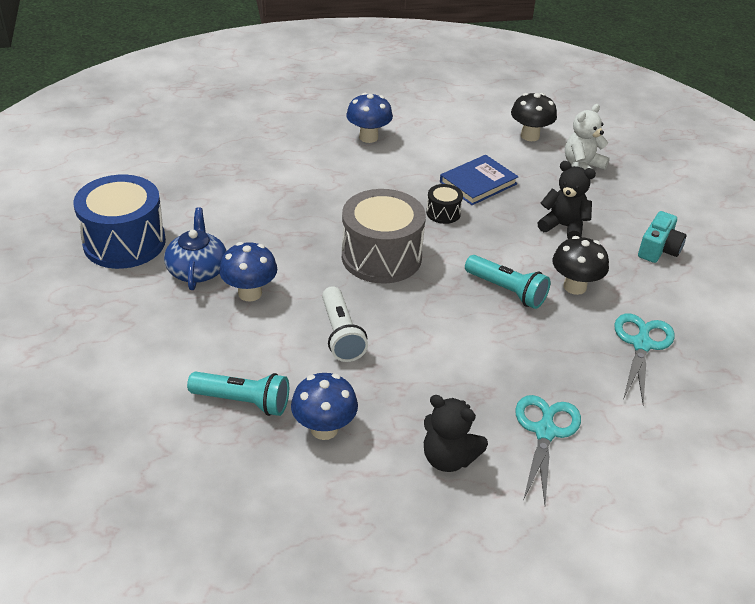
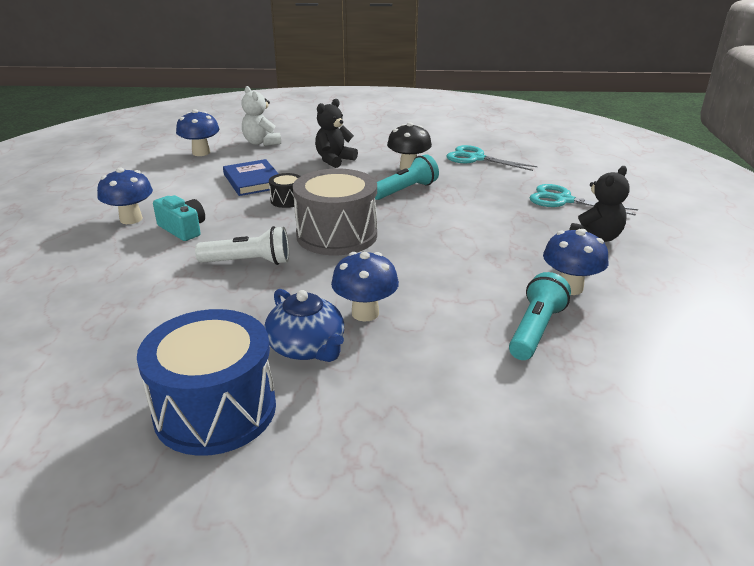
camera: 75 degrees left, 10 degrees down
blue teapot [164,207,226,290] -> blue teapot turned 135 degrees counterclockwise [264,289,344,362]
white flashlight [322,286,368,362] -> white flashlight moved to [195,226,289,265]
black mushroom [511,93,557,141] -> blue mushroom [176,109,219,156]
turquoise camera [638,211,686,263] -> turquoise camera moved to [153,195,205,241]

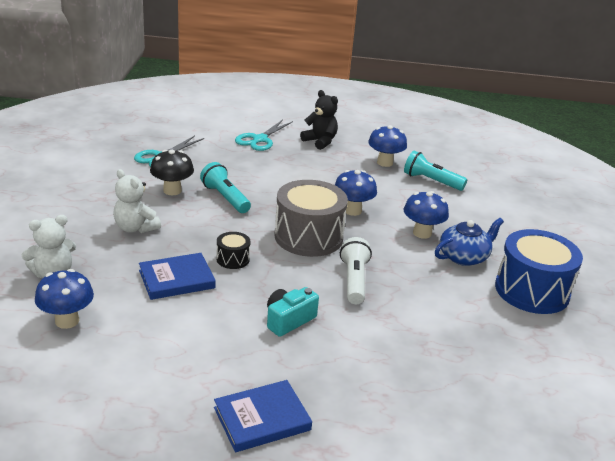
camera: 90 degrees left, 0 degrees up
blue mushroom [97,168,153,224] -> blue mushroom moved to [335,170,377,216]
black teddy bear [315,99,358,168] -> white teddy bear [113,169,161,233]
none -> blue book [214,380,312,452]

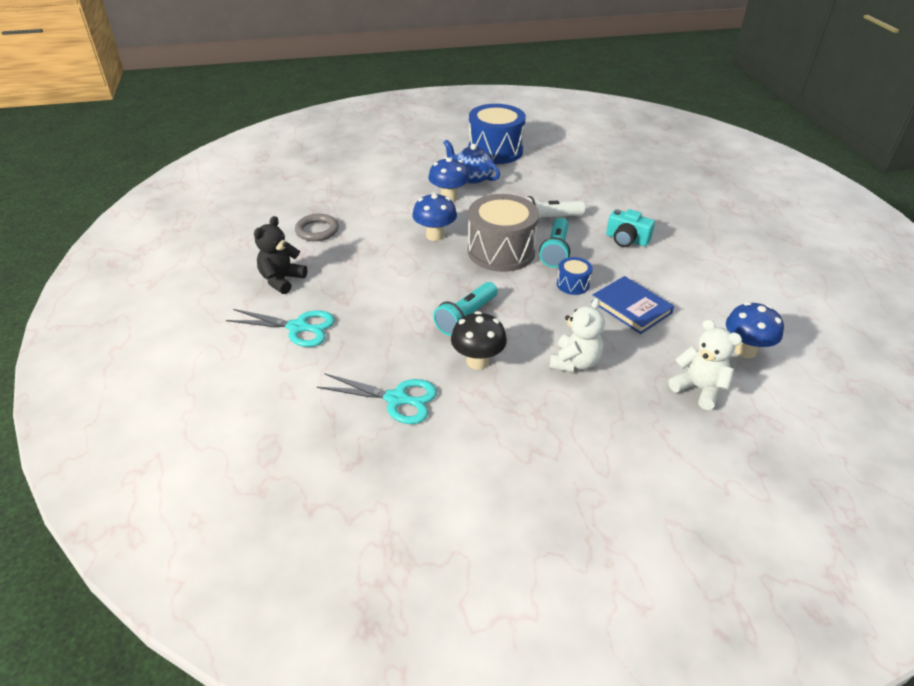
camera: 105 degrees left, 10 degrees up
blue book [214,380,312,452] -> none
black drum [216,232,250,269] -> blue drum [557,257,593,295]
blue mushroom [368,125,407,167] -> grey ring [295,214,339,241]
turquoise flashlight [404,151,467,191] -> turquoise flashlight moved to [539,218,570,268]

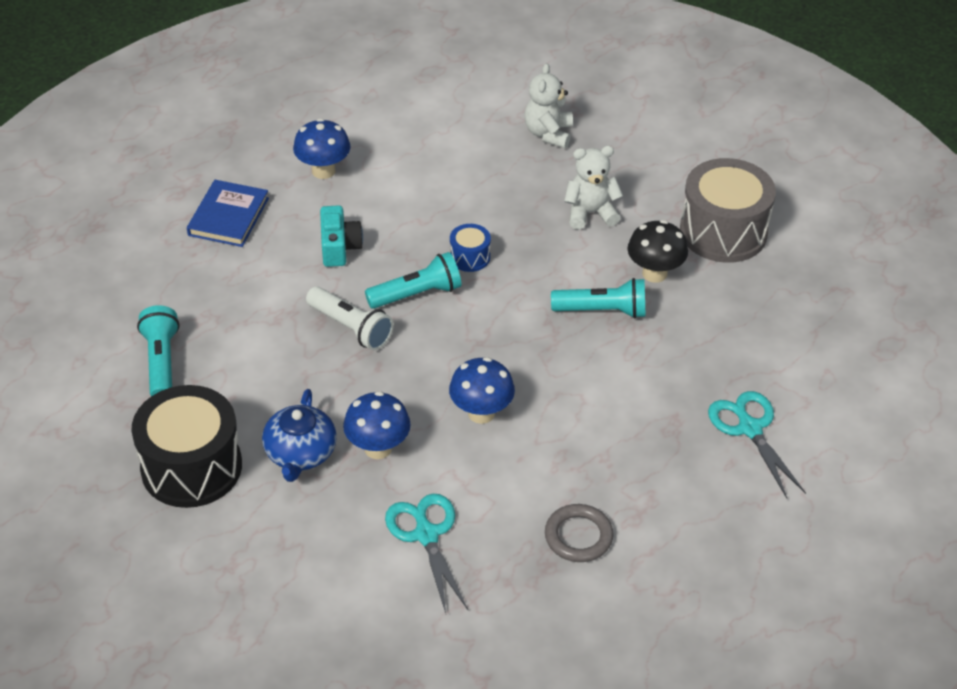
camera: 125 degrees left, 5 degrees up
black teddy bear [254,216,307,294] -> none
turquoise scissors [317,373,437,424] -> turquoise scissors moved to [385,494,468,613]
blue drum [468,104,526,164] -> black drum [132,385,242,508]
grey drum [468,194,539,272] -> grey drum moved to [680,158,776,263]
blue book [591,276,674,334] -> blue book moved to [187,180,269,247]
blue mushroom [726,302,784,358] -> blue mushroom moved to [293,118,350,179]
none -> turquoise flashlight [137,305,179,396]

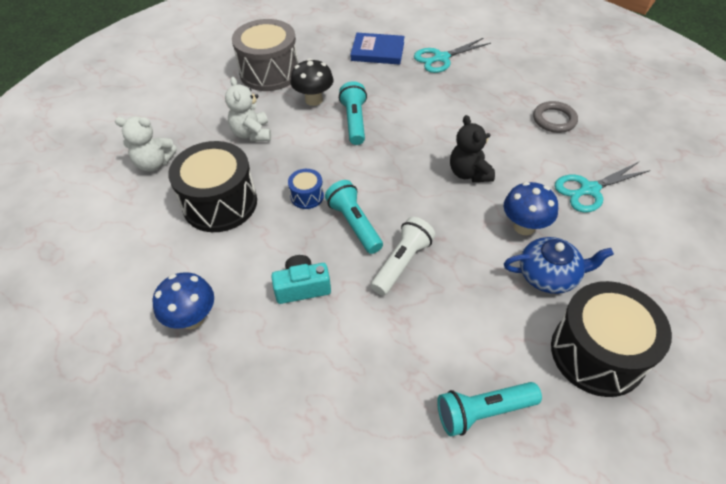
camera: 95 degrees left, 5 degrees up
blue book [187,180,269,247] -> blue book moved to [350,33,405,65]
blue mushroom [449,357,515,424] -> black teddy bear [450,115,495,182]
none -> black drum [168,141,257,232]

